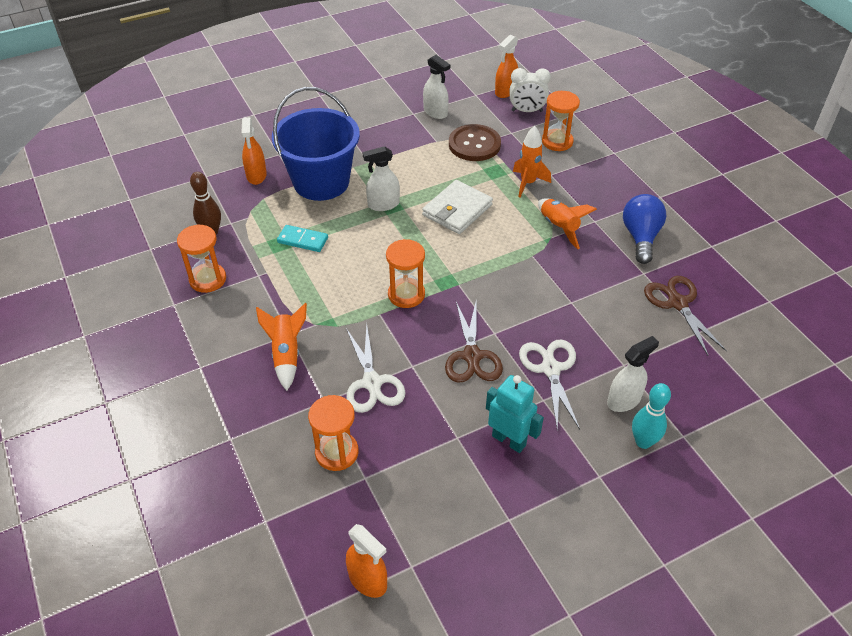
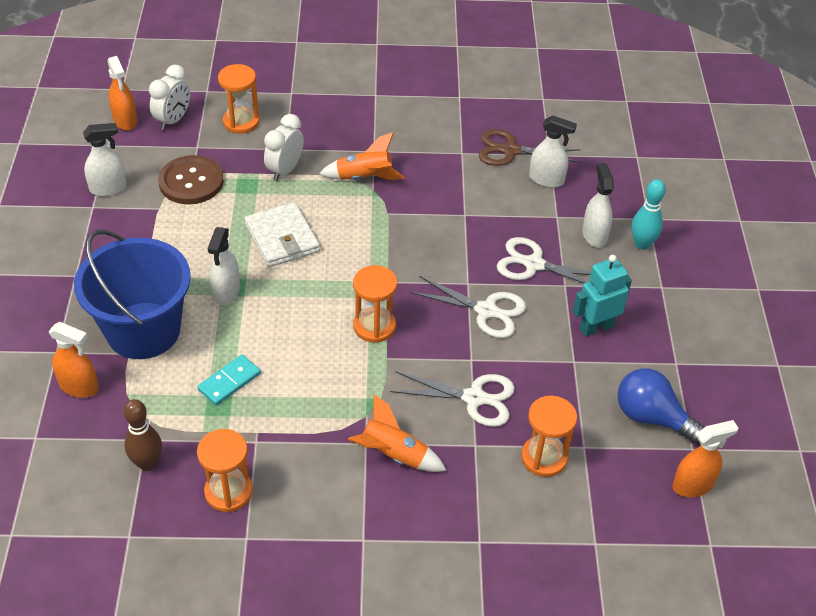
camera: 65 degrees left, 0 degrees up
brown scissors [445,302,503,383] -> white scissors [410,276,526,338]
orange rocket [513,126,551,198] -> white clock [264,114,304,181]
blue light bulb [623,194,666,264] -> blue light bulb moved to [618,368,705,443]
none -> white spray bottle [529,115,577,188]

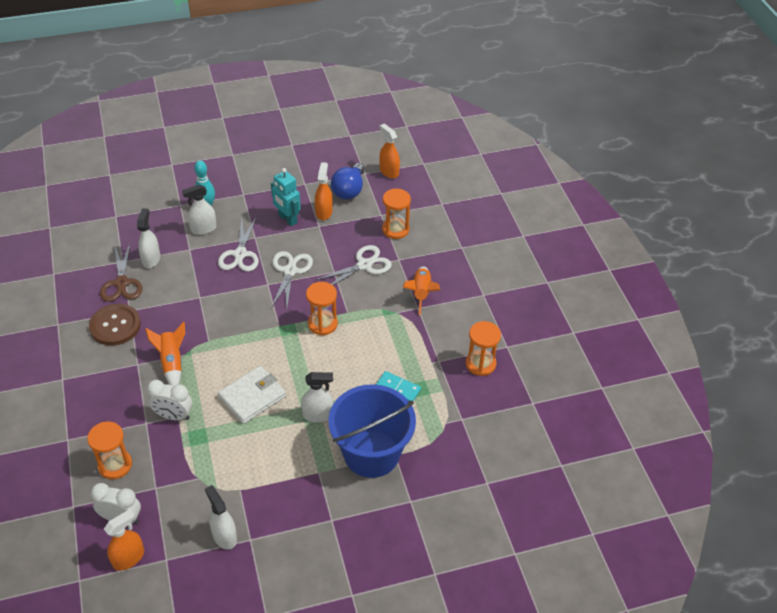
camera: 105 degrees left, 0 degrees up
orange spray bottle [49,322,99,398] -> orange spray bottle moved to [315,162,333,220]
brown bowling pin [124,399,162,471] -> none
brown button [158,155,224,204] -> brown button moved to [89,304,141,346]
white scissors [390,371,515,427] -> white scissors turned 60 degrees clockwise [316,245,392,285]

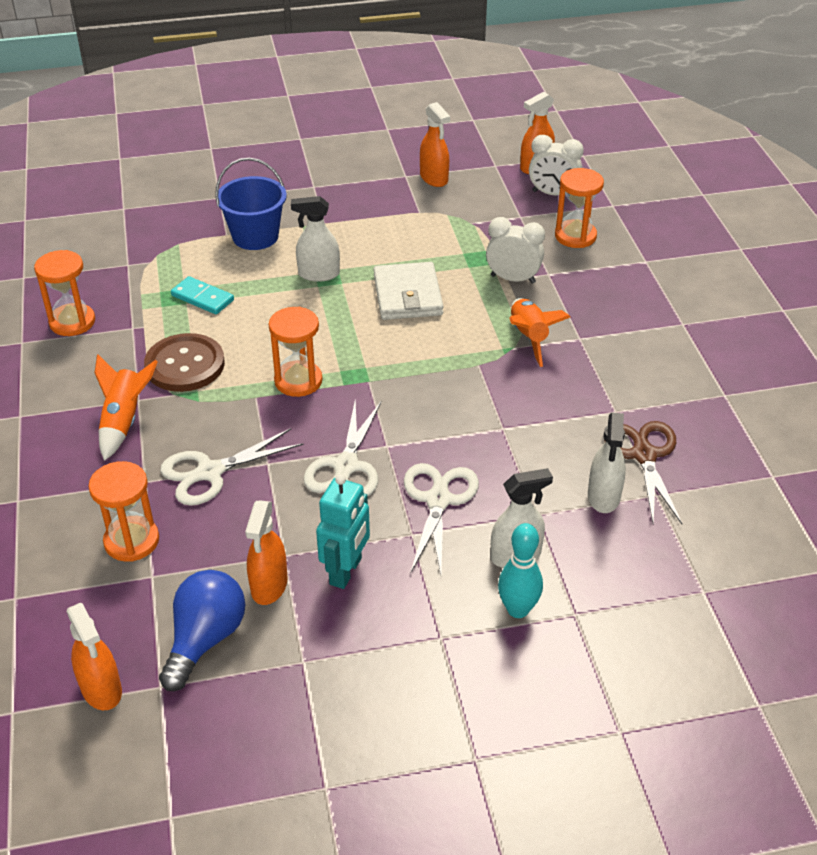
camera: 175 degrees left, 5 degrees down
brown button [89,304,141,346] -> brown button moved to [144,333,225,392]
white spray bottle [205,485,237,550] -> orange spray bottle [420,102,450,187]
white wallet [218,366,286,424] -> white wallet turned 60 degrees counterclockwise [374,262,444,320]
turquoise robot [271,168,301,226] -> turquoise robot turned 60 degrees clockwise [316,474,370,589]
blue bucket [328,384,416,478] -> blue bucket [215,158,287,250], size x0.65

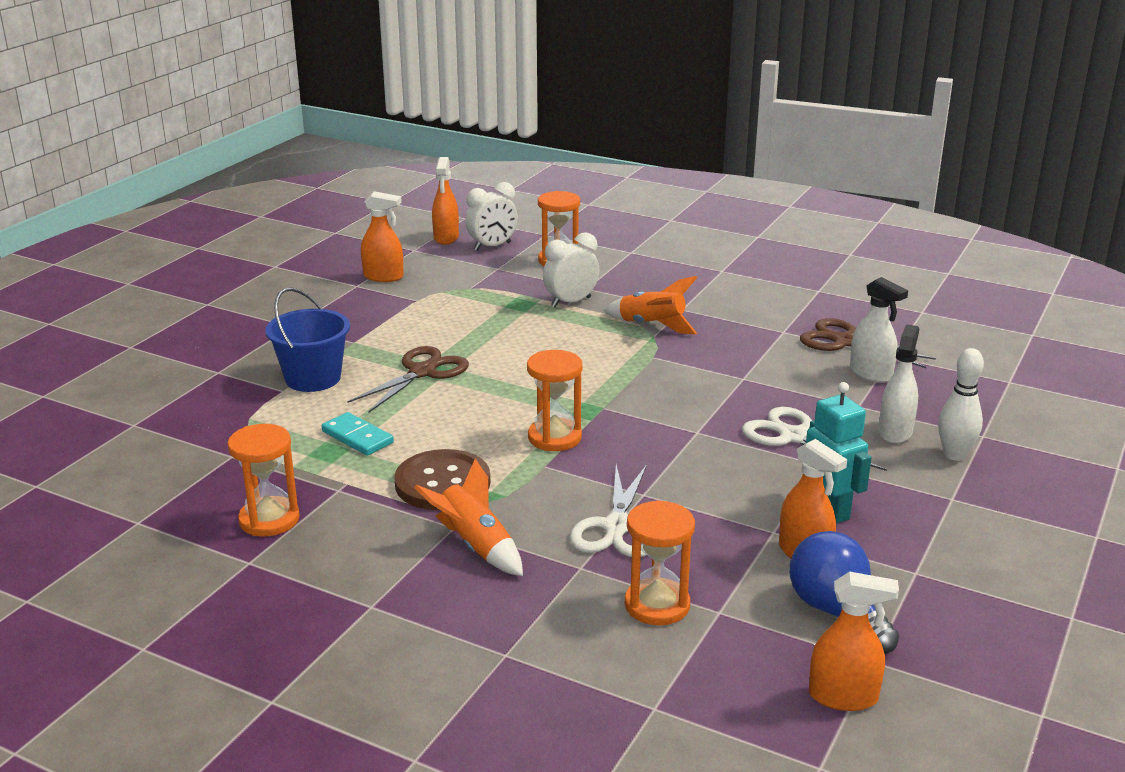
camera: 50 degrees left, 15 degrees down
turquoise domino [171,276,234,314] -> turquoise domino turned 60 degrees clockwise [321,412,394,456]
white spray bottle [291,196,340,282] -> brown scissors [347,346,469,412]
white scissors [304,399,382,497] -> none
white wallet [374,262,444,320] -> none
turquoise bowling pin [498,523,543,618] -> white bowling pin [938,348,984,461]

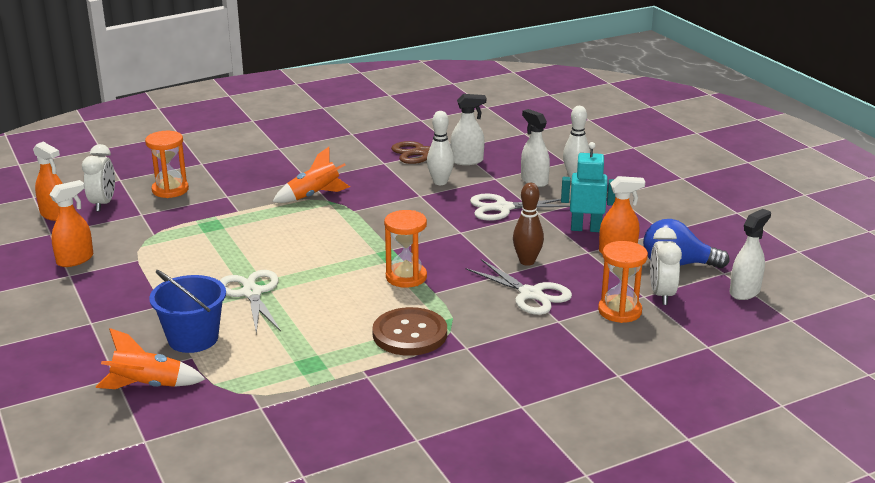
camera: 55 degrees left, 0 degrees up
orange hourglass [228,424,300,536] -> none
turquoise domino [321,412,394,456] -> none
brown scissors [347,346,469,412] -> white scissors [219,270,281,334]
orange rocket [414,459,523,576] -> orange rocket moved to [95,328,206,389]
white clock [543,232,599,307] -> white clock moved to [650,227,682,305]
orange spray bottle [809,571,899,711] -> white spray bottle [730,209,771,300]
none -> white bowling pin [427,111,454,185]
none -> brown bowling pin [513,183,544,266]

